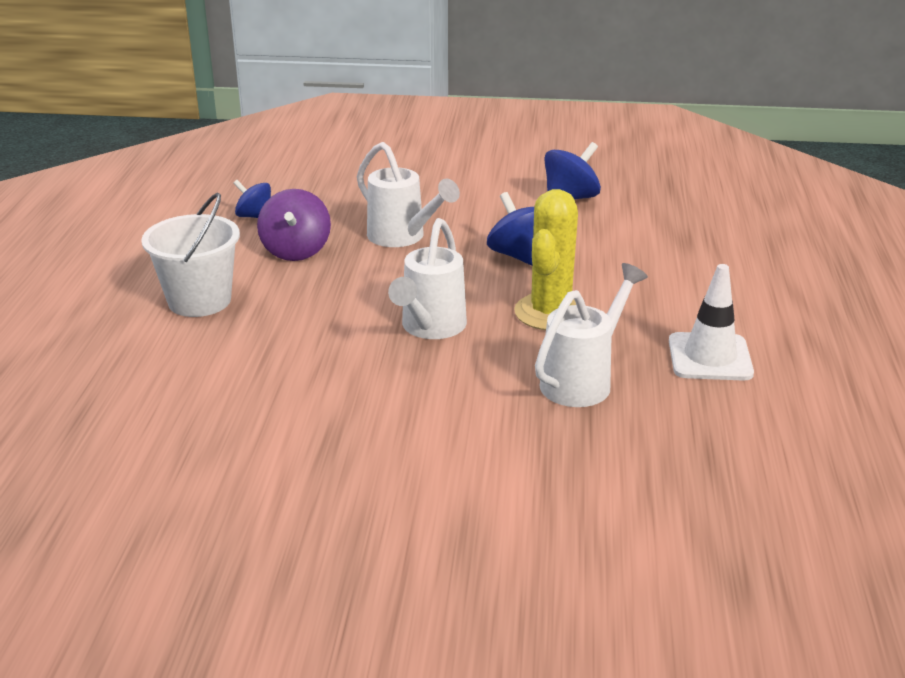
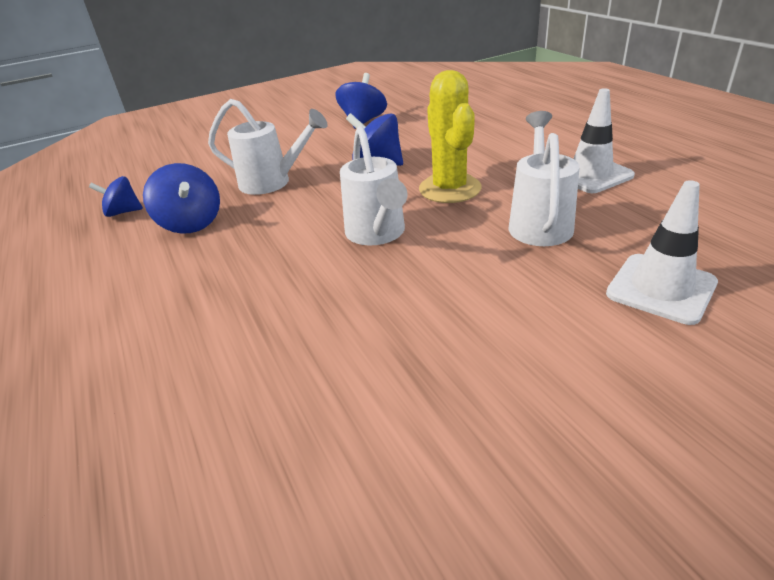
camera: 30 degrees left, 5 degrees up
white bucket [141,192,240,317] -> none
purple spinning top [257,189,331,261] -> blue spinning top [143,163,220,234]
none -> white traffic cone [606,180,718,325]

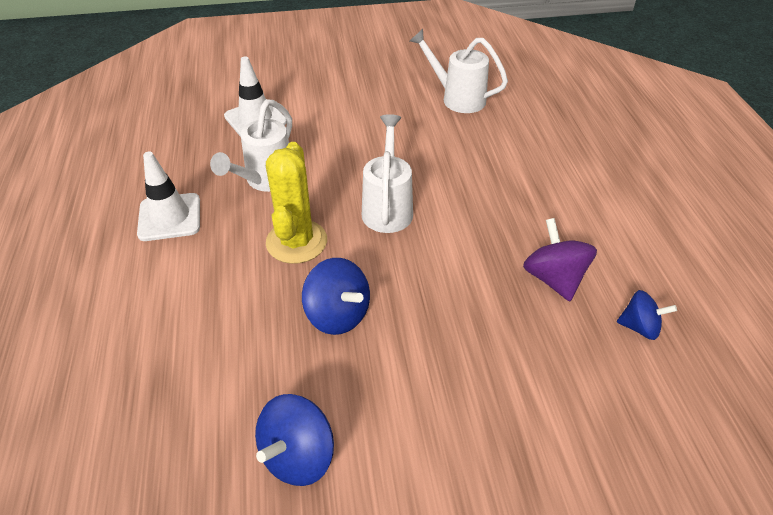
camera: 165 degrees left, 10 degrees up
blue spinning top [143,163,220,234] -> purple spinning top [523,218,597,301]
white watering can [208,99,328,195] -> white watering can moved to [410,29,508,113]

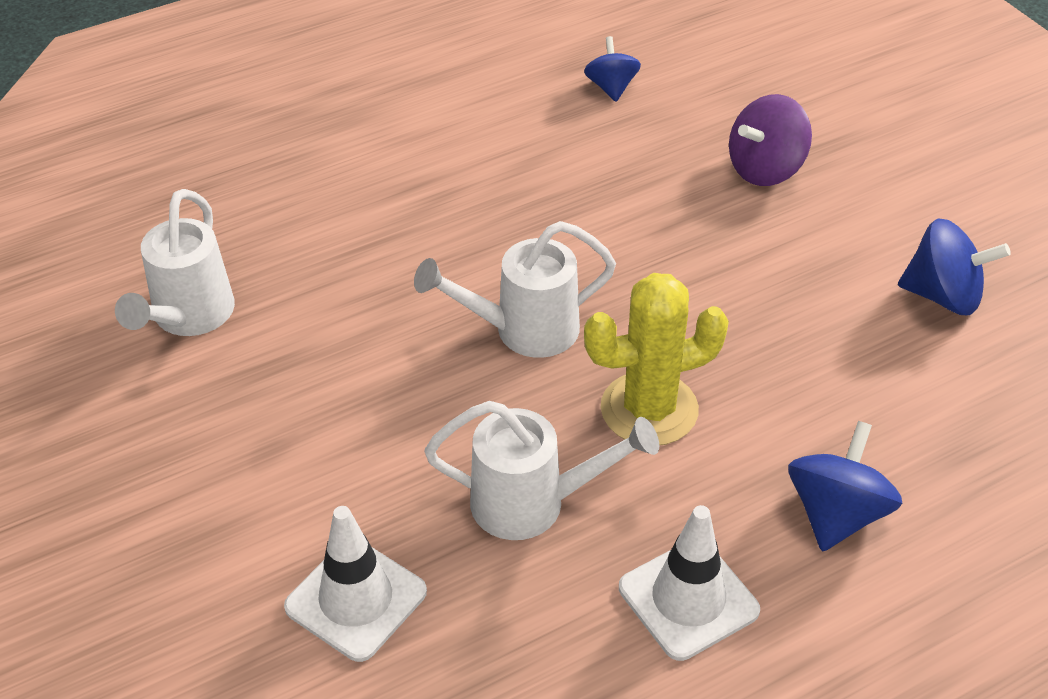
camera: 110 degrees left, 0 degrees up
blue spinning top [302,258,370,335] -> blue spinning top moved to [788,421,902,551]
purple spinning top [523,218,597,301] -> purple spinning top moved to [729,94,812,186]

